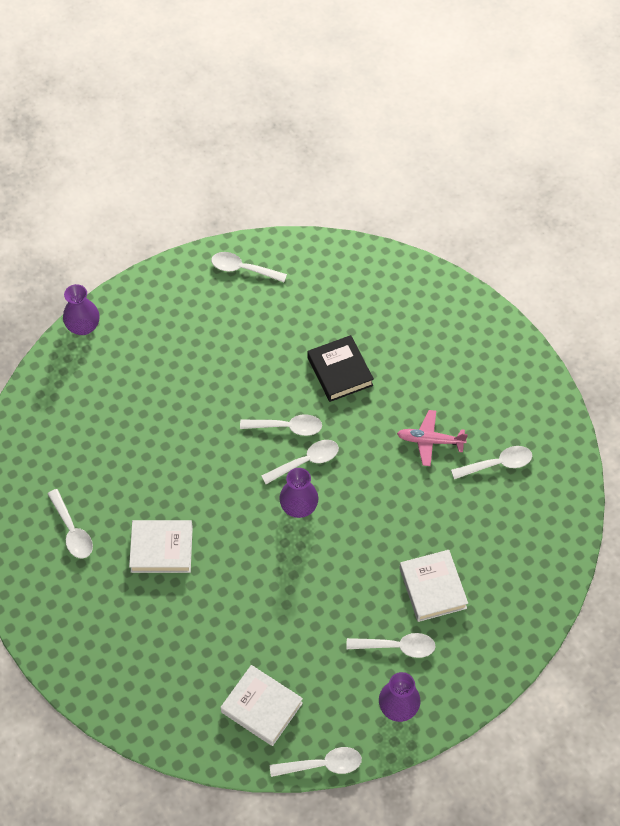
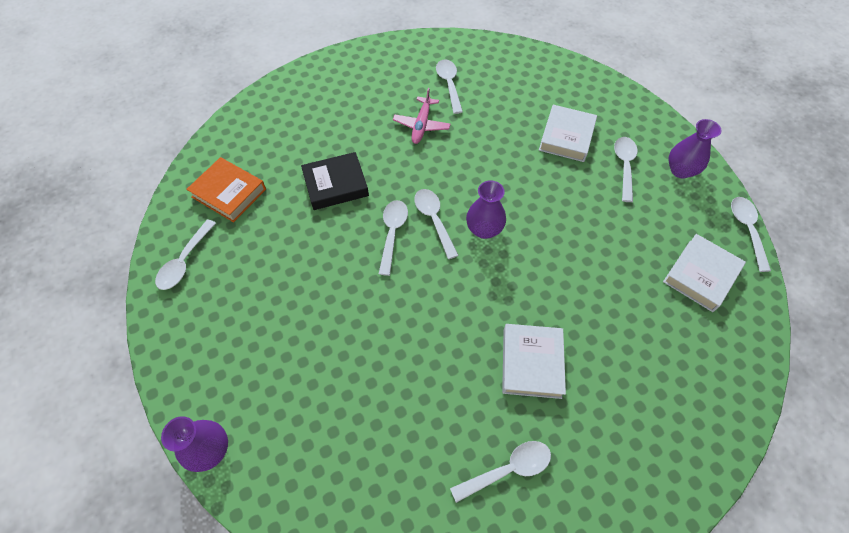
camera: 85 degrees left, 0 degrees up
white book [400,550,468,622] -> white book turned 60 degrees counterclockwise [539,105,597,162]
none -> orange book [186,157,266,222]

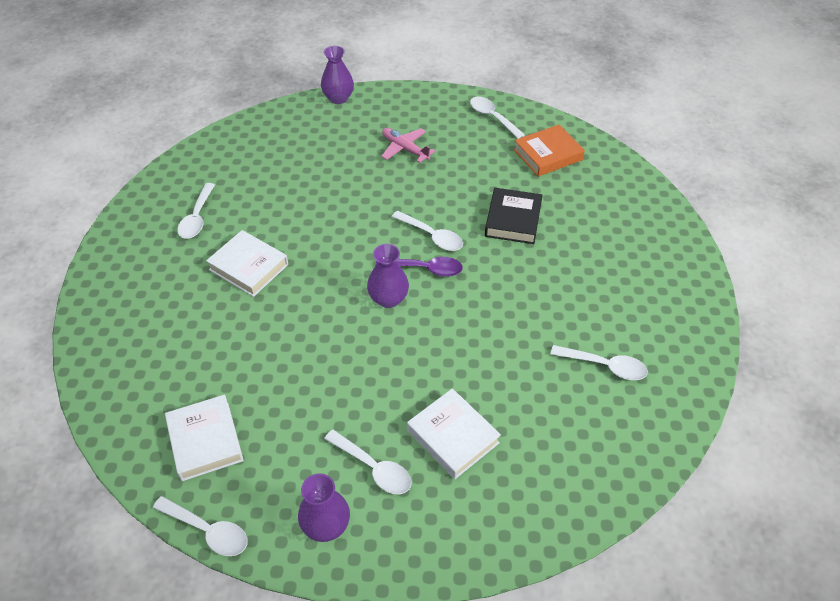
camera: 120 degrees right, 10 degrees down
pink plane [393,88,450,144] -> pink plane moved to [381,128,436,163]
white spoon [414,189,459,259] -> purple spoon [376,257,463,277]

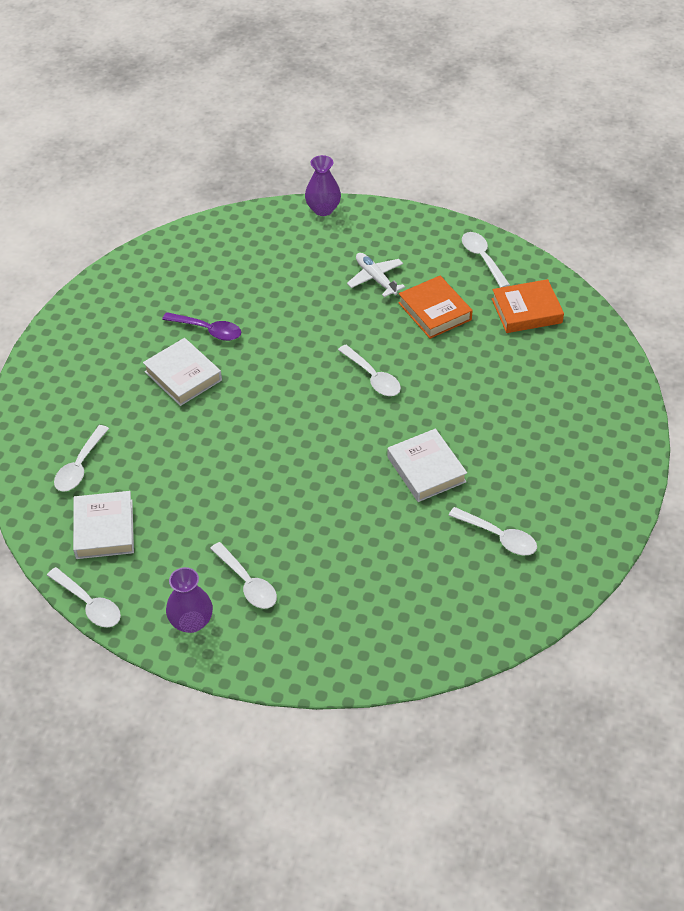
camera: 15 degrees right, 0 degrees up
white spoon [177,183,215,239] -> white spoon moved to [54,425,109,492]
purple vase [367,244,409,308] -> none
purple spoon [376,257,463,277] -> purple spoon moved to [162,312,242,341]
pink plane [381,128,436,163] -> white plane [347,253,405,297]
white book [407,388,501,479] -> white book moved to [387,429,467,502]
black book [485,188,543,244] -> none
none -> orange book [398,276,473,339]

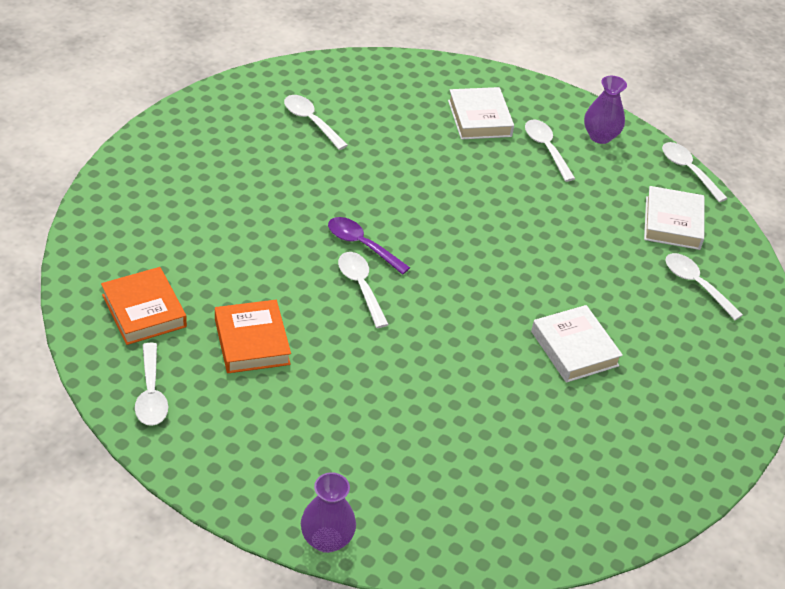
camera: 170 degrees left, 5 degrees down
white spoon [54,425,109,492] -> white spoon turned 75 degrees counterclockwise [666,253,743,320]
purple spoon [162,312,242,341] -> purple spoon moved to [328,217,410,275]
white plane [347,253,405,297] -> none
white book [387,429,467,502] -> white book moved to [448,87,514,140]
orange book [492,279,564,333] -> orange book turned 60 degrees clockwise [101,267,187,345]

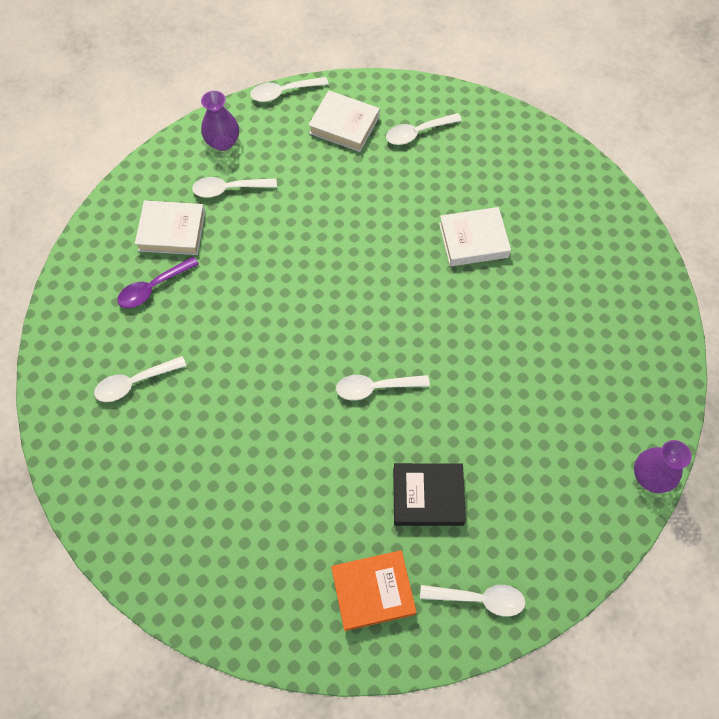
camera: 70 degrees left, 20 degrees up
orange book [215,300,291,373] -> black book [393,463,466,526]
purple spoon [328,217,410,275] -> purple spoon moved to [117,257,199,308]

